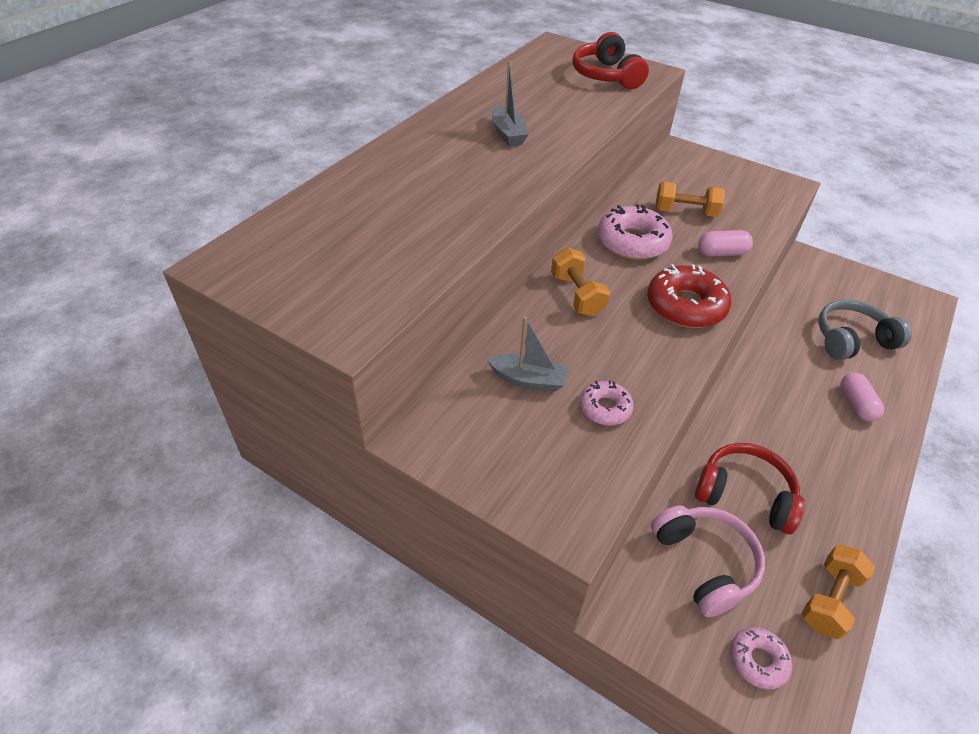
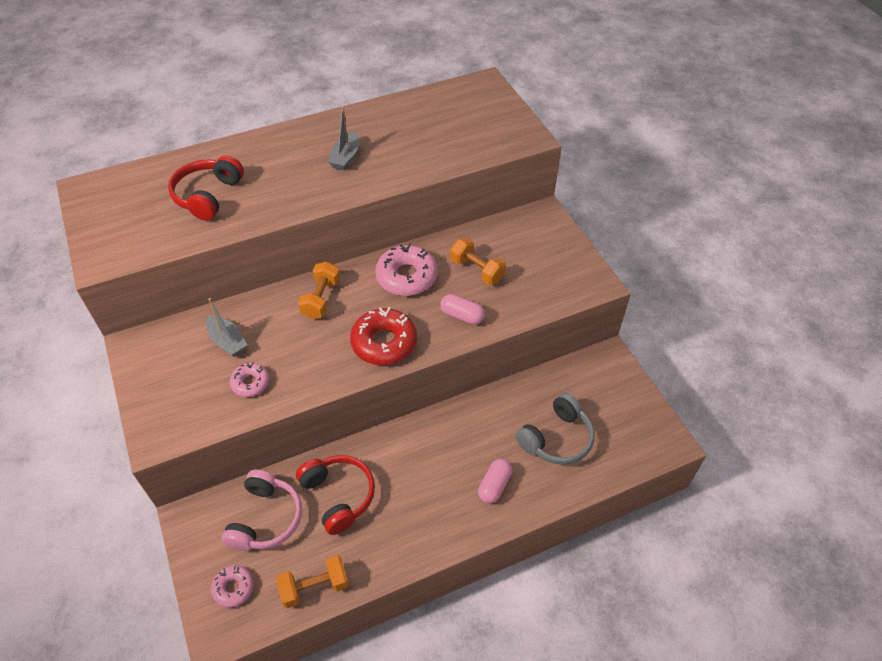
camera: 35 degrees right, 5 degrees up
red headphones [573,32,649,89] -> red headphones moved to [168,155,244,221]
grey headphones [818,299,912,360] -> grey headphones turned 120 degrees clockwise [516,393,595,465]

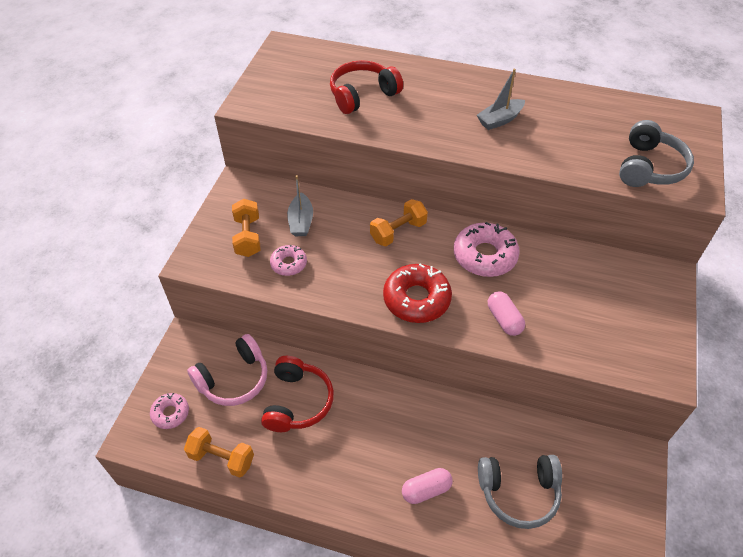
camera: 40 degrees right, 0 degrees up
orange dumbbell [450,238,506,285] -> orange dumbbell moved to [232,199,261,257]
none -> grey headphones [619,120,694,187]

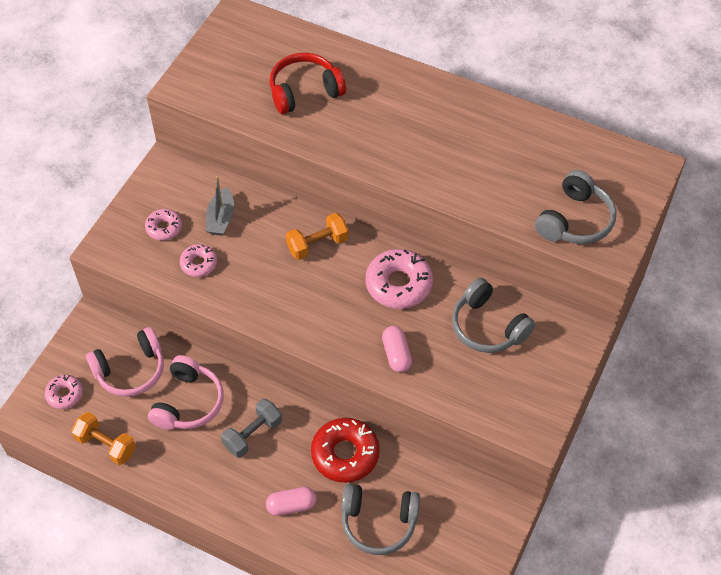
camera: 10 degrees right, 5 degrees up
orange dumbbell [232,199,261,257] -> pink donut [145,209,182,241]
red headphones [261,356,334,432] -> pink headphones [148,355,224,430]
red donut [383,264,452,323] -> red donut moved to [311,418,380,483]
grey boat [477,69,525,130] -> none
none -> grey dumbbell [221,399,282,458]
none -> grey headphones [452,278,535,353]

